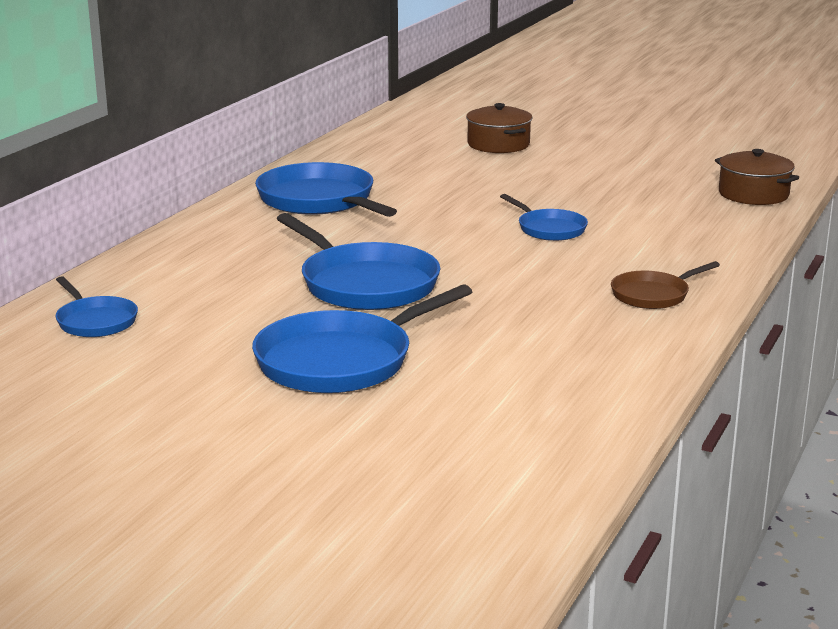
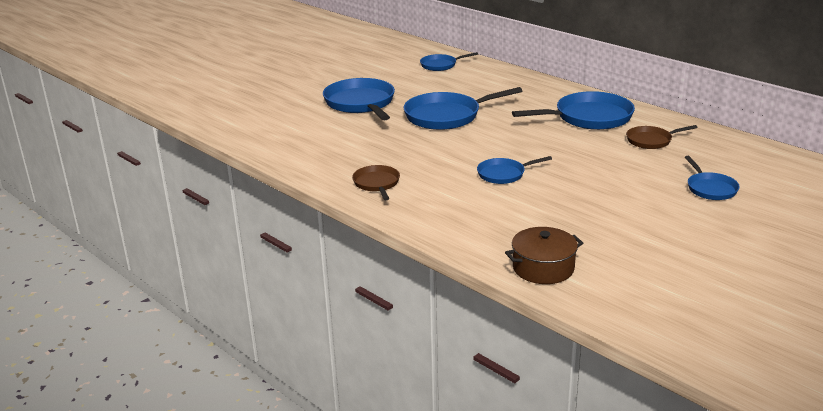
camera: 110 degrees right, 5 degrees up
brown pot [466,103,532,153] -> blue pan [685,156,740,200]
none -> brown pan [626,125,697,149]

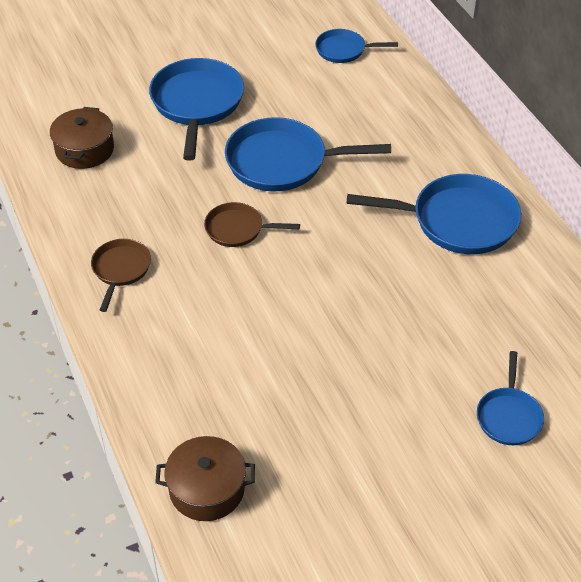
camera: 20 degrees right, 20 degrees up
blue pan [477,156,552,184] -> none
brown pan [626,125,697,149] -> brown pan moved to [204,202,300,247]
none -> brown pot [50,107,114,169]

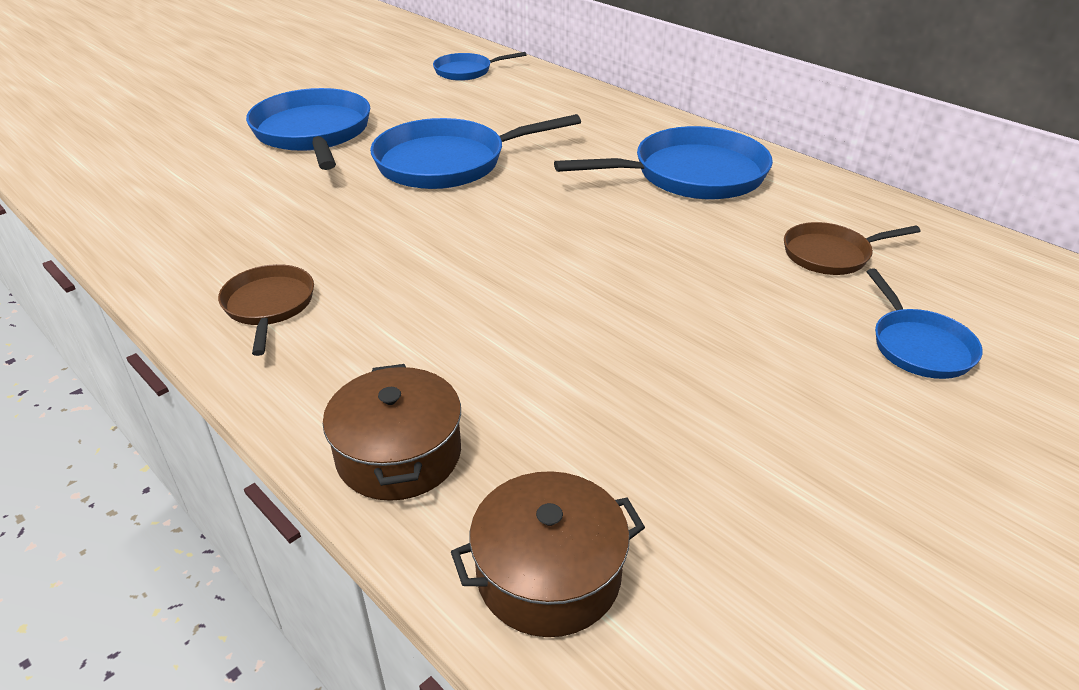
camera: 20 degrees left, 10 degrees down
brown pot [50,107,114,169] -> brown pot moved to [323,364,461,501]
brown pan [204,202,300,247] -> brown pan moved to [784,222,920,275]

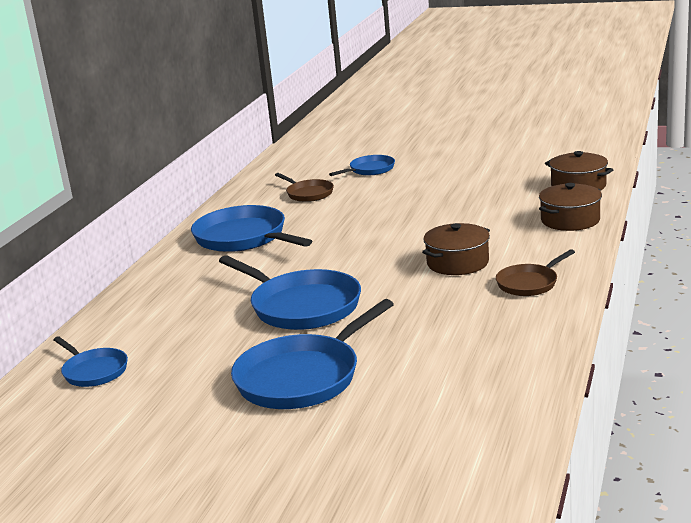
camera: 115 degrees left, 15 degrees down
none -> brown pot [422,223,490,275]

